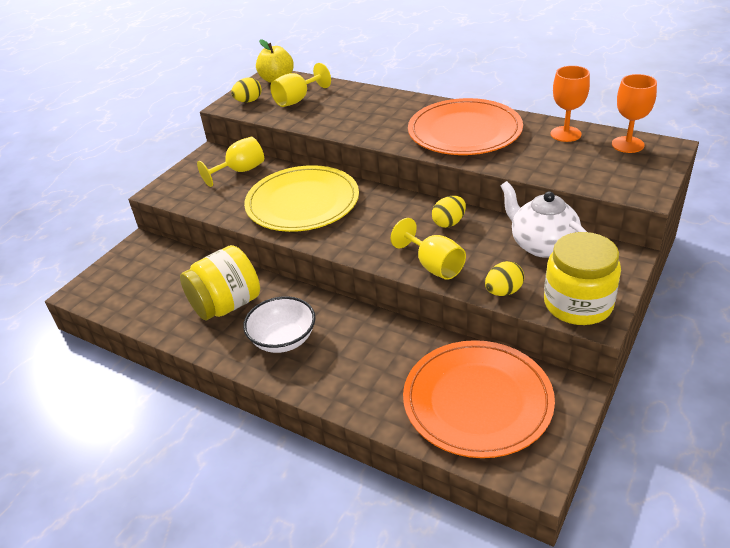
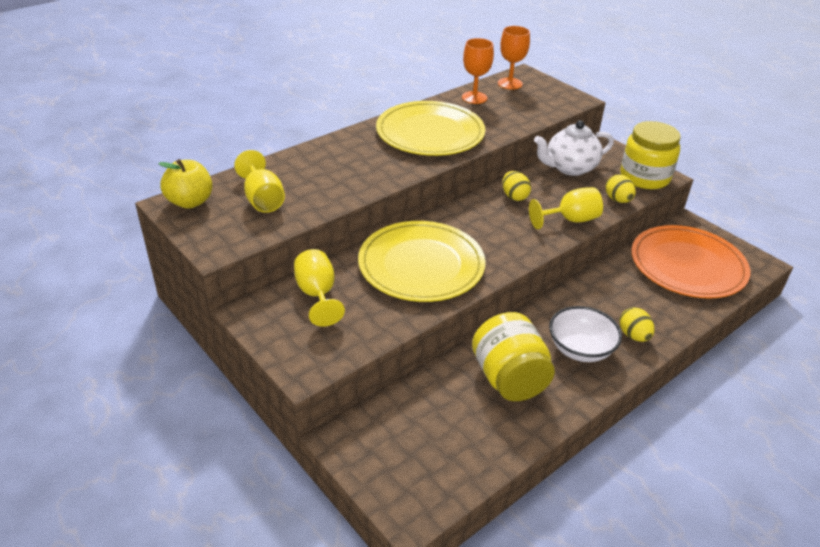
camera: 75 degrees left, 0 degrees up
yellow egg [231,77,262,103] -> yellow egg moved to [619,307,655,342]
orange plate [408,98,523,155] -> yellow plate [376,101,485,156]

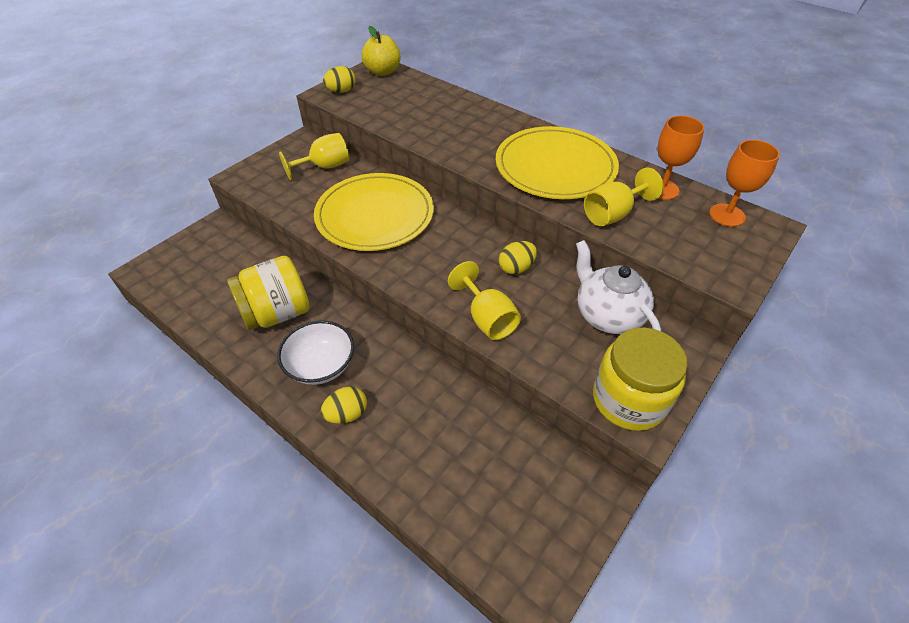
camera: 80 degrees right, 10 degrees up
yellow goblet [234,150,285,213] -> yellow goblet moved to [584,168,664,226]
yellow egg [605,174,636,203] -> yellow egg moved to [323,66,356,93]
orange plate [631,225,750,299] -> none

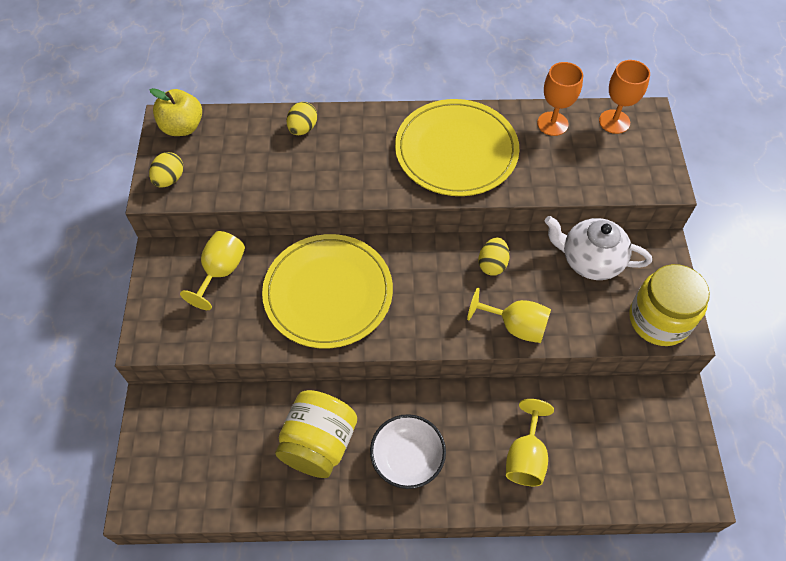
camera: 40 degrees left, 10 degrees up
yellow egg [321,386,367,424] -> yellow egg moved to [287,102,317,135]
yellow goblet [584,168,664,226] -> yellow goblet moved to [506,399,554,486]

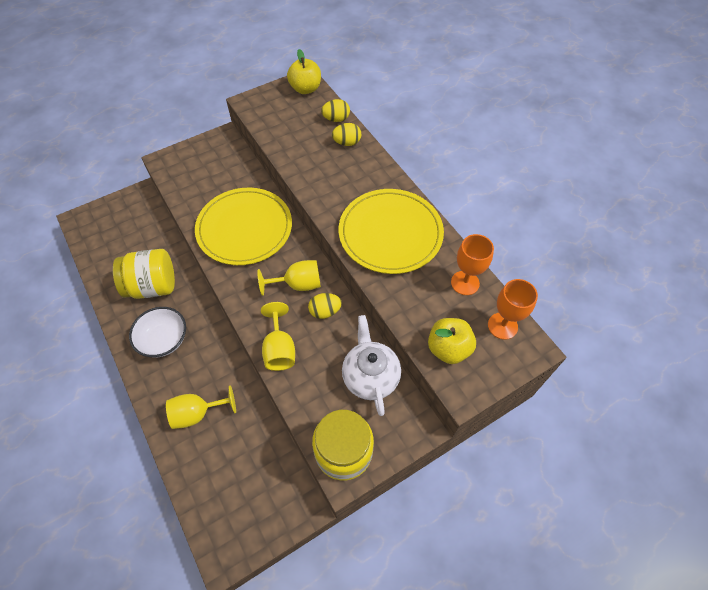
camera: 60 degrees right, 0 degrees up
yellow egg [149,152,183,187] -> yellow egg moved to [321,99,350,122]
yellow goblet [180,231,245,310] -> yellow goblet moved to [257,260,321,296]
none -> yellow apple [428,318,476,364]

